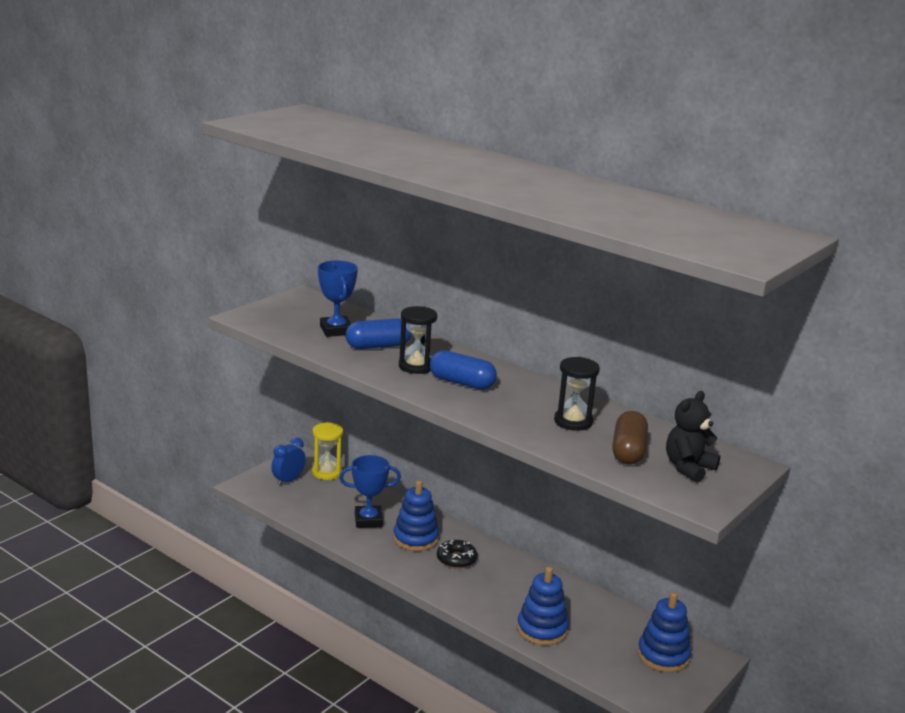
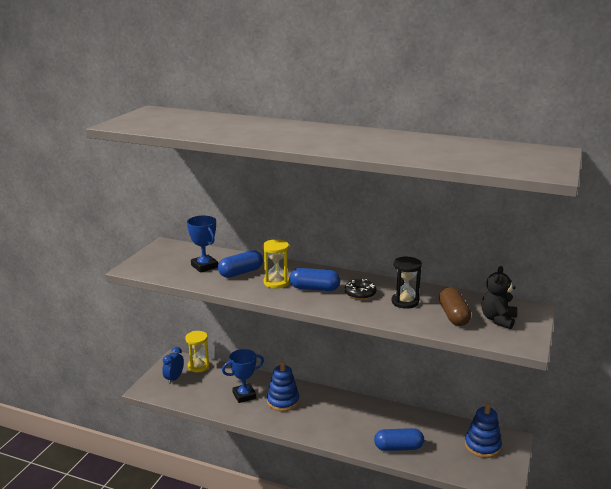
camera: 15 degrees left, 0 degrees up
black hourglass [399,306,437,374] -> yellow hourglass [263,239,289,289]
black donut [437,540,477,569] -> black donut moved to [344,279,377,300]
blue stacking toy [517,567,569,646] -> blue capsule [374,428,424,451]

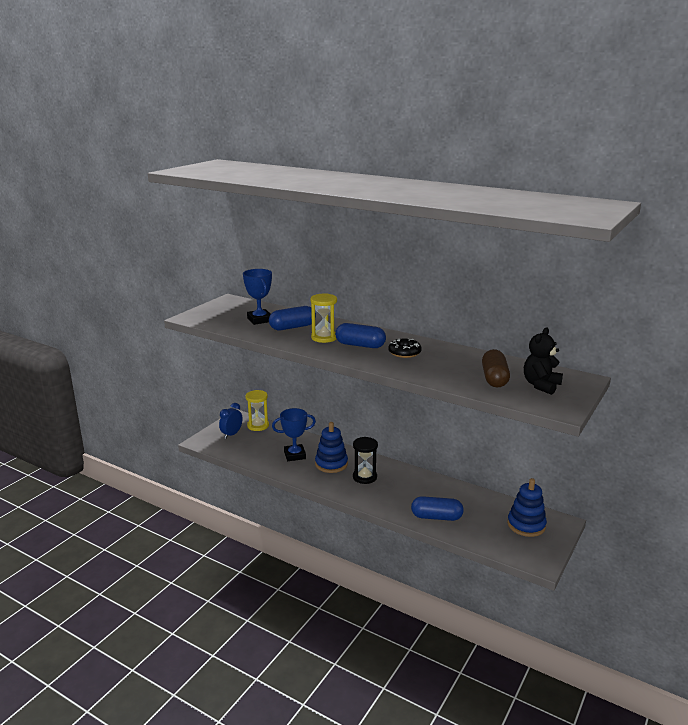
camera: 10 degrees right, 0 degrees up
black hourglass [392,256,422,309] -> black hourglass moved to [353,437,378,484]

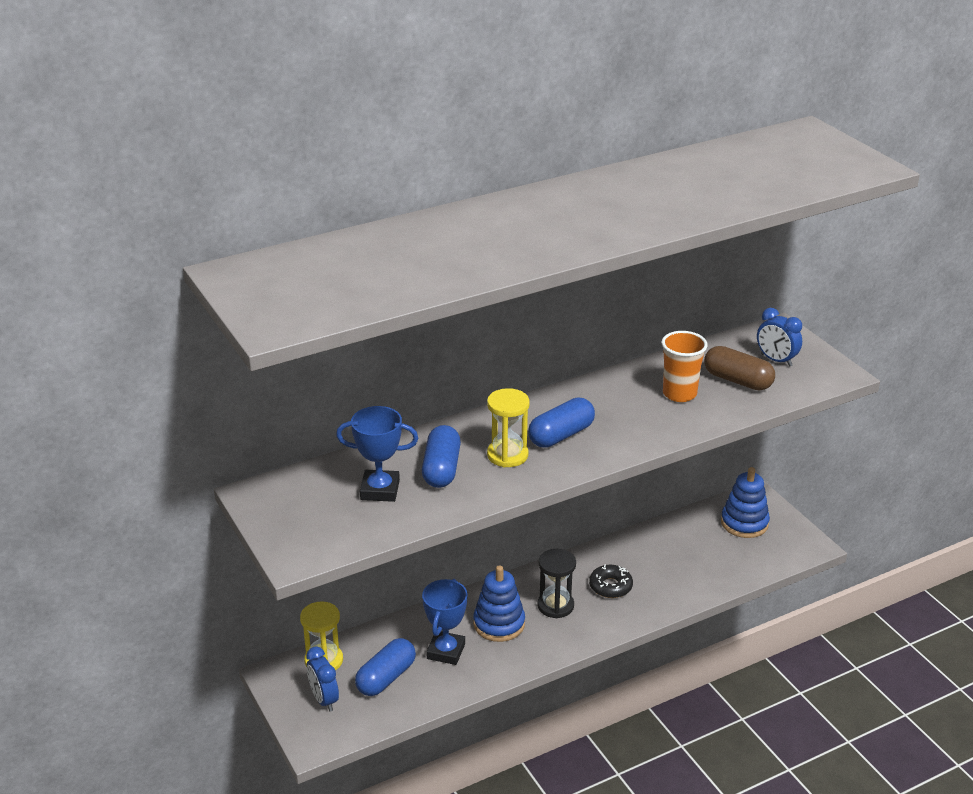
camera: 60 degrees left, 10 degrees up
black donut [388,339,422,358] -> black donut moved to [589,564,633,598]
blue capsule [411,496,464,521] -> blue capsule moved to [355,638,416,696]
black teddy bear [524,328,563,395] -> blue clock [757,308,802,367]
none -> orange cup [661,331,708,402]

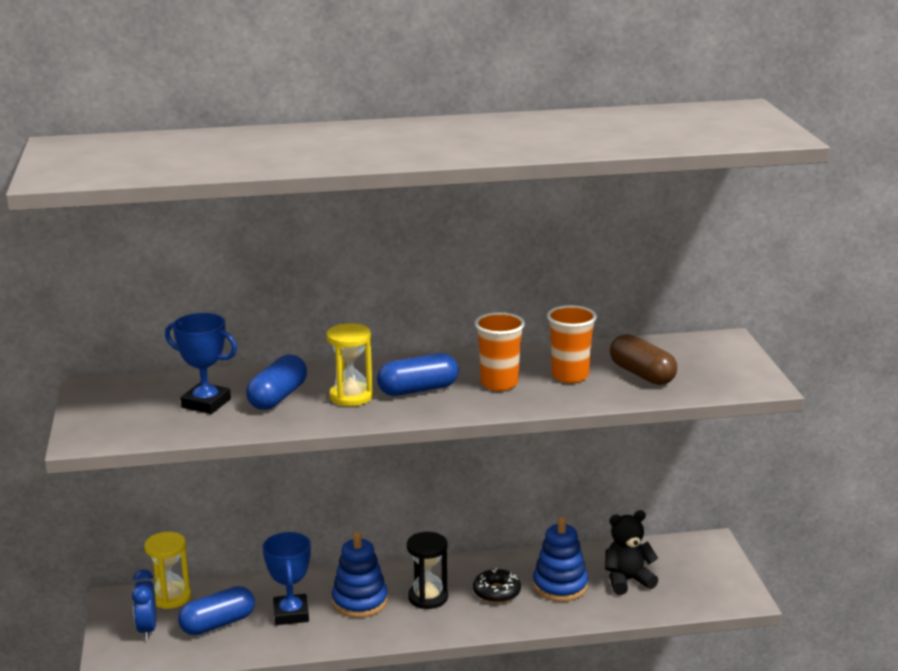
camera: 20 degrees right, 10 degrees down
blue trophy [422,579,468,665] -> blue trophy turned 45 degrees counterclockwise [262,532,311,625]
blue stacking toy [721,467,770,538] -> blue stacking toy moved to [533,516,588,602]
blue clock [757,308,802,367] -> none
none -> orange cup [474,312,525,391]
none -> black teddy bear [605,510,658,595]

